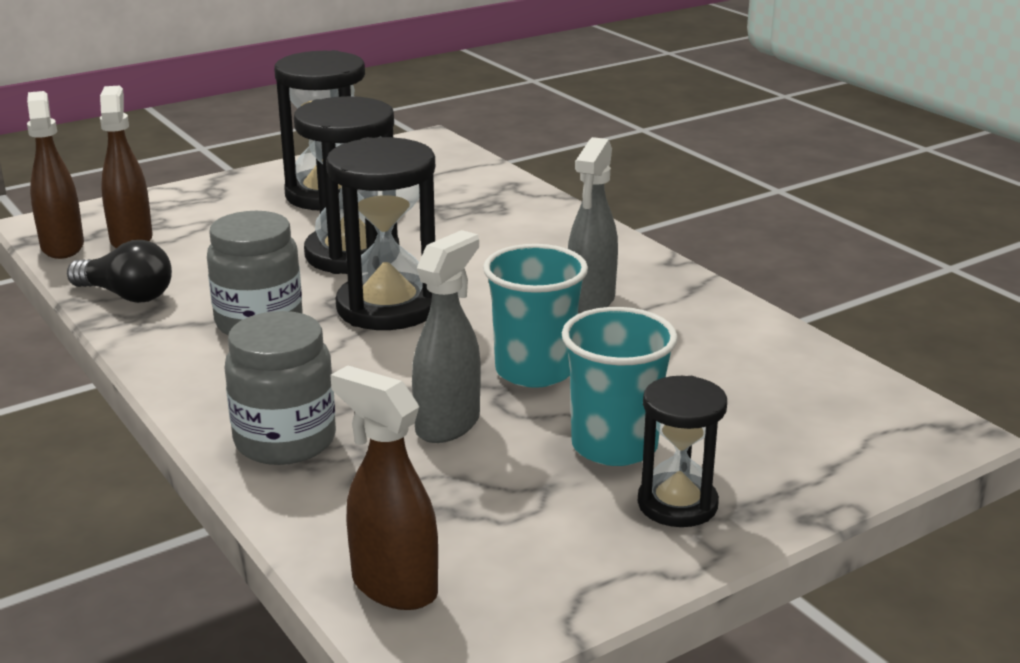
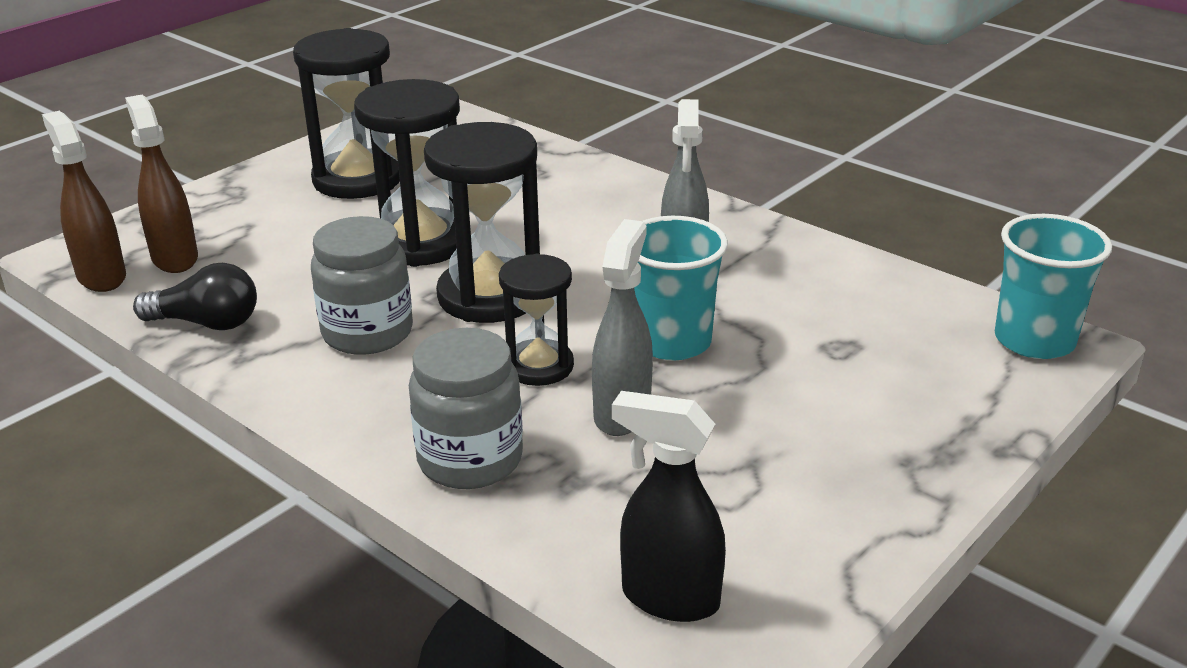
camera: 15 degrees left, 5 degrees up
brown spray bottle [330,365,438,610] -> black spray bottle [612,391,726,622]
turquoise cup [562,307,678,466] -> turquoise cup moved to [995,214,1112,359]
black hourglass [638,376,727,527] -> black hourglass moved to [499,254,574,386]

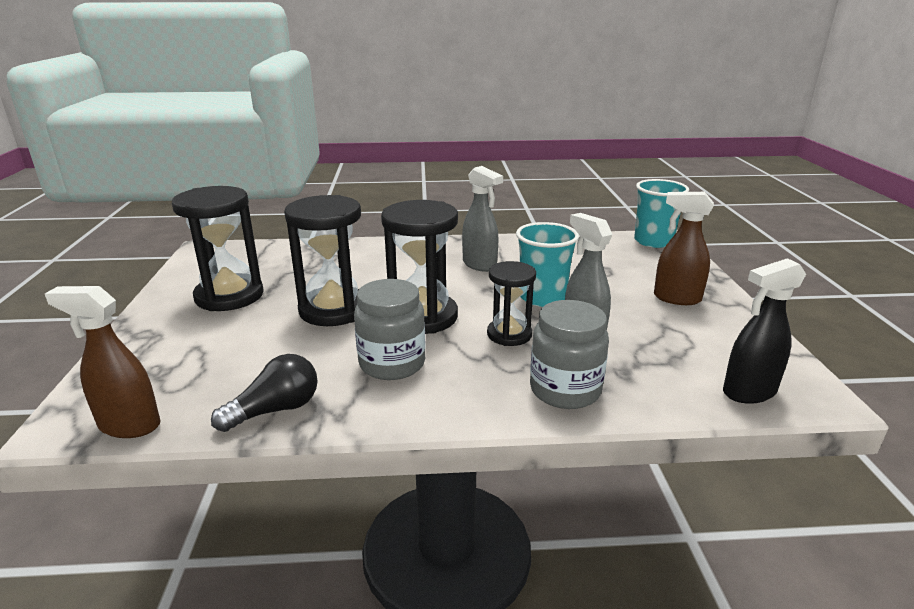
camera: 45 degrees left, 5 degrees down
brown spray bottle [125,95,198,273] -> brown spray bottle moved to [654,192,714,305]

